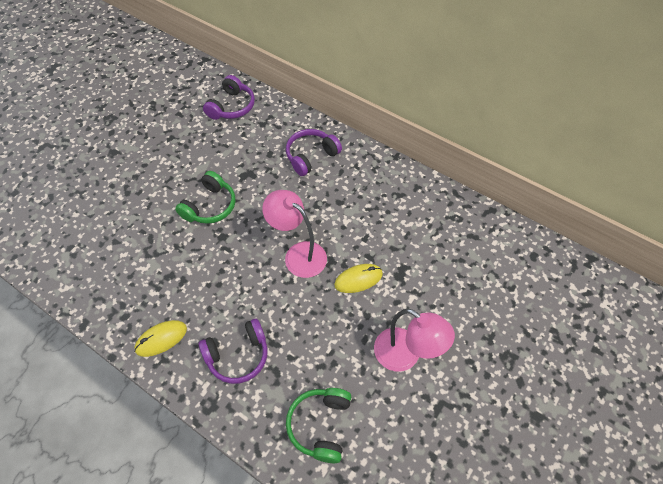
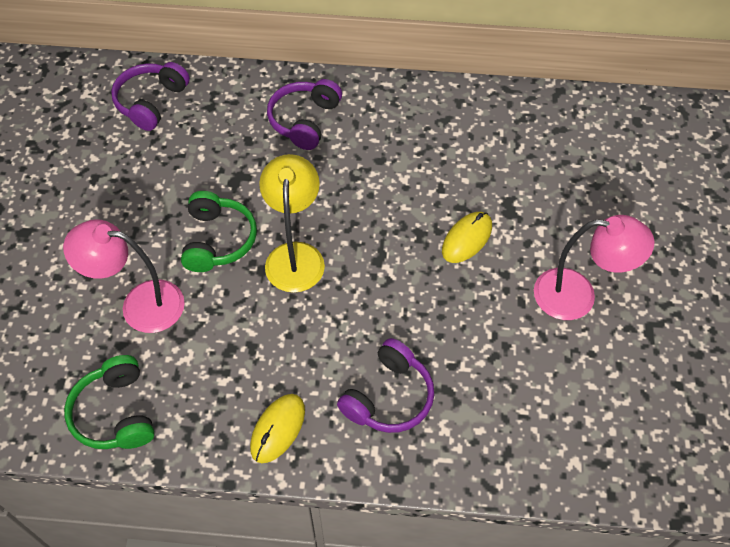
camera: 30 degrees left, 0 degrees up
purple headphones [203,75,255,120] -> purple headphones turned 150 degrees counterclockwise [111,62,190,131]
pink lamp [262,190,327,278] -> pink lamp moved to [63,219,185,333]
green headphones [286,388,351,463] -> green headphones moved to [64,355,155,449]
none -> yellow lamp [259,154,325,293]

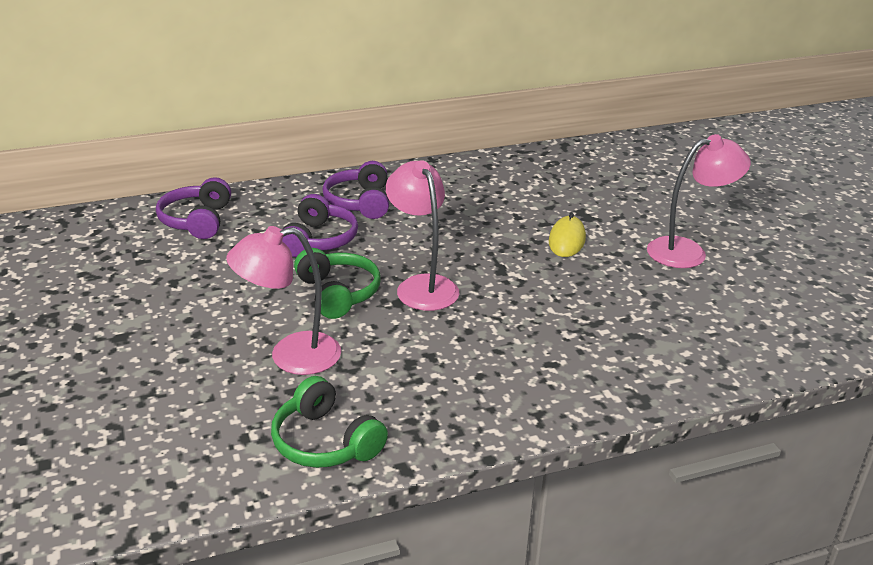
camera: 25 degrees left, 25 degrees down
yellow mouse [250,394,305,463] -> none
yellow lamp [259,154,325,293] -> pink lamp [386,160,459,311]
purple headphones [337,338,434,433] -> purple headphones moved to [282,194,358,257]

